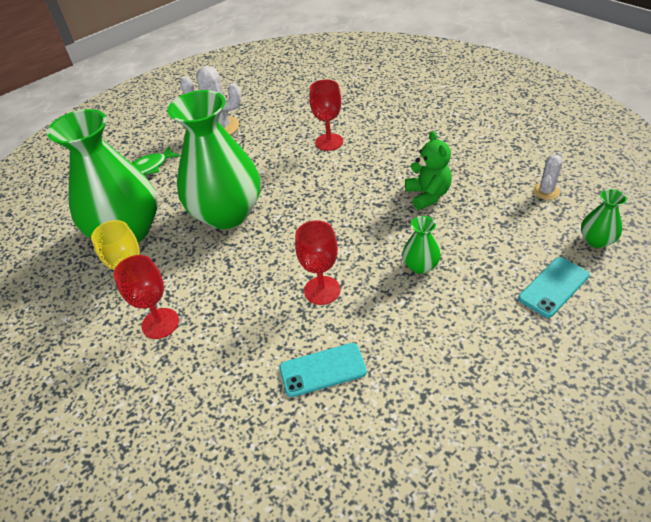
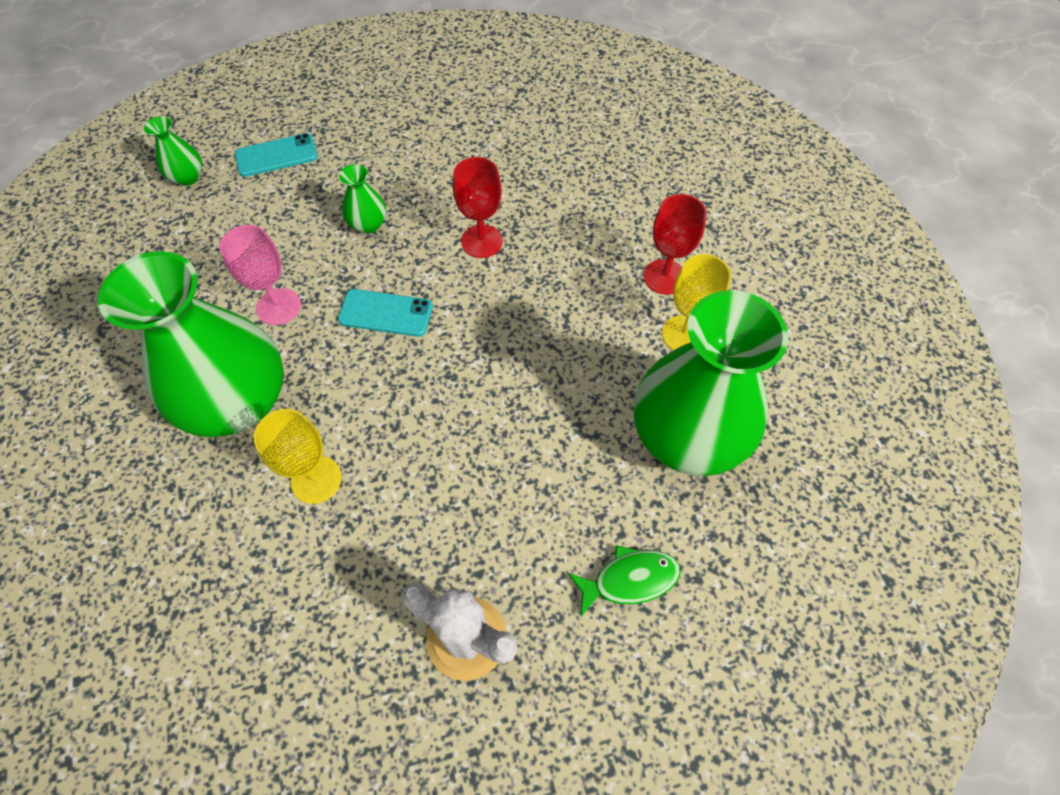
camera: 160 degrees left, 15 degrees up
green vase [167,90,260,229] -> green vase moved to [98,251,284,437]
turquoise phone [279,343,367,397] -> turquoise phone moved to [338,289,433,337]
red goblet [309,79,343,151] -> yellow goblet [254,409,342,504]
green teddy bear [405,131,452,210] -> pink goblet [220,225,301,325]
white cactus [533,152,563,200] -> none

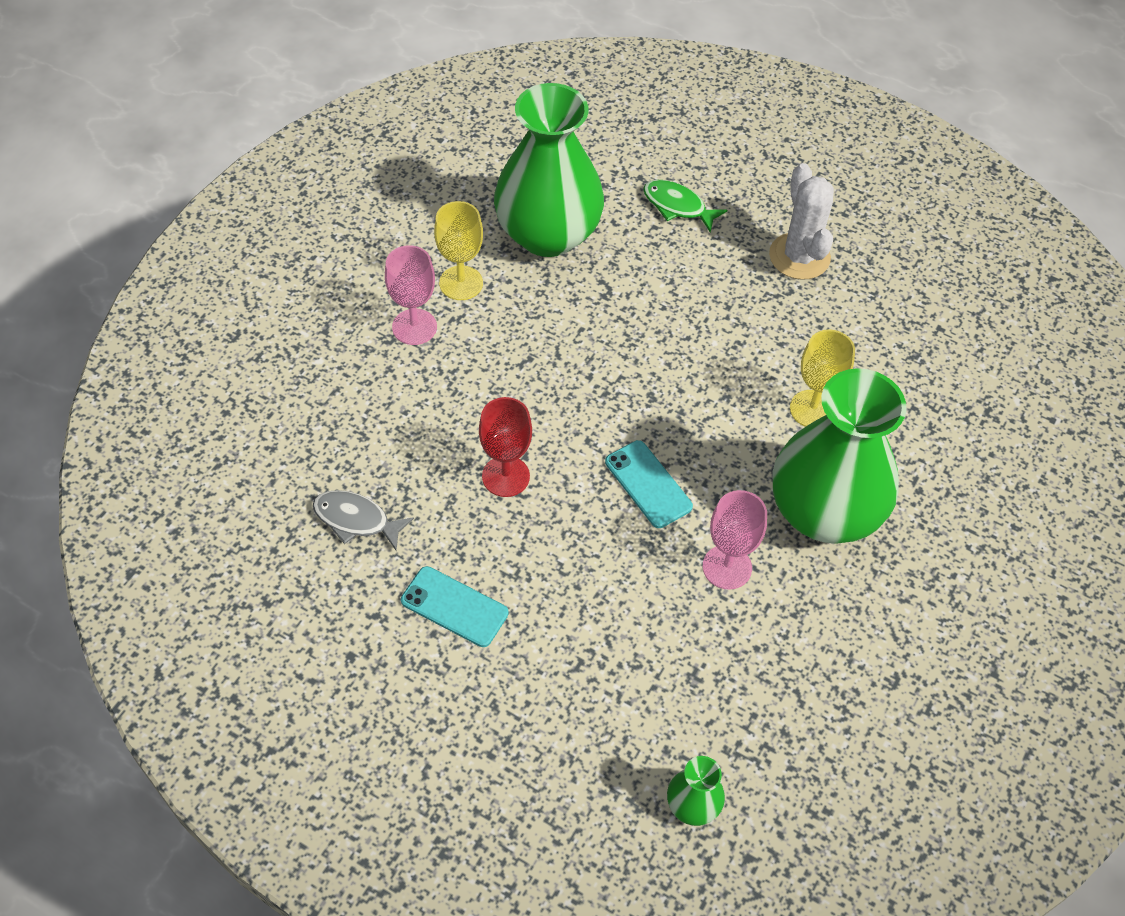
camera: 135 degrees left, 5 degrees down
turquoise phone [235,133,318,177] -> turquoise phone moved to [401,566,509,647]
green vase [339,164,386,234] -> none
red goblet [644,194,707,295] -> pink goblet [385,245,437,345]
none -> grey fish [313,490,414,551]

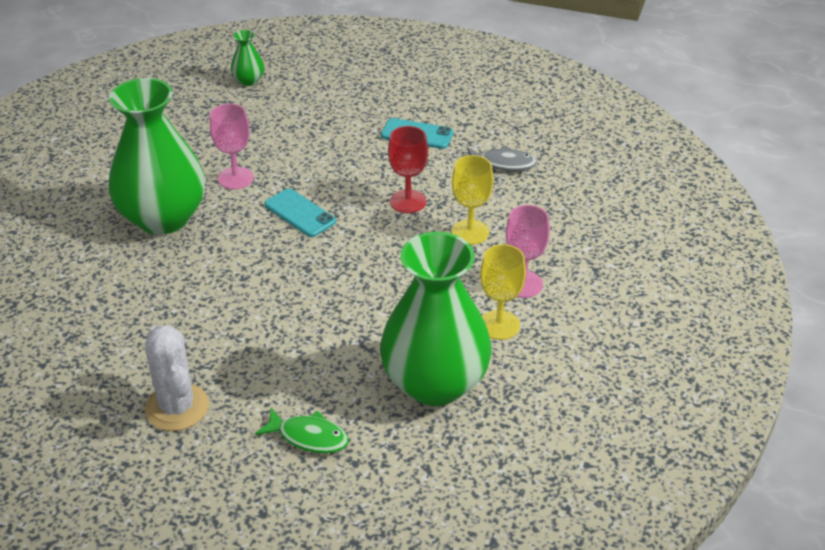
camera: 170 degrees right, 15 degrees down
yellow goblet [790,330,855,427] -> yellow goblet moved to [452,155,493,245]

